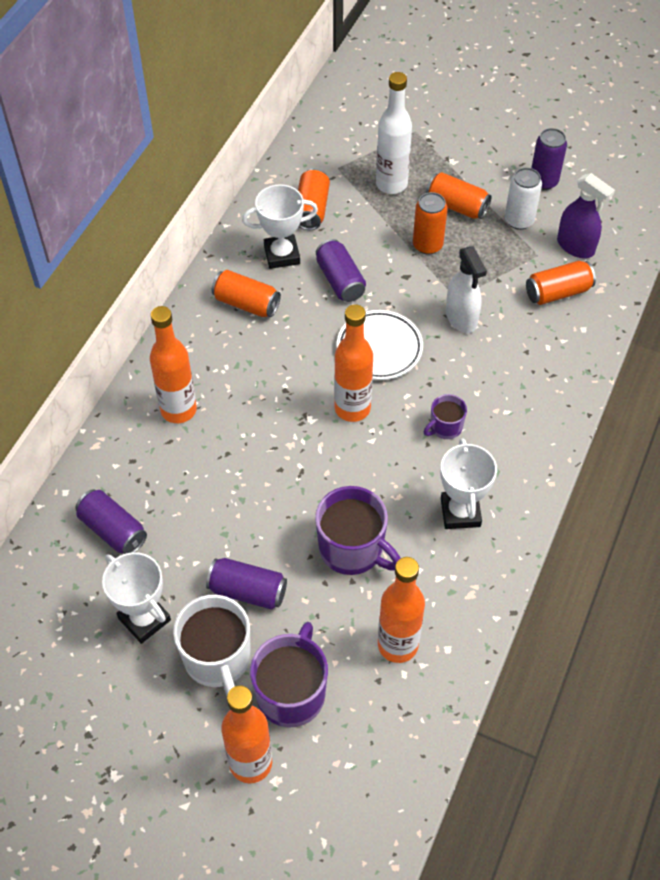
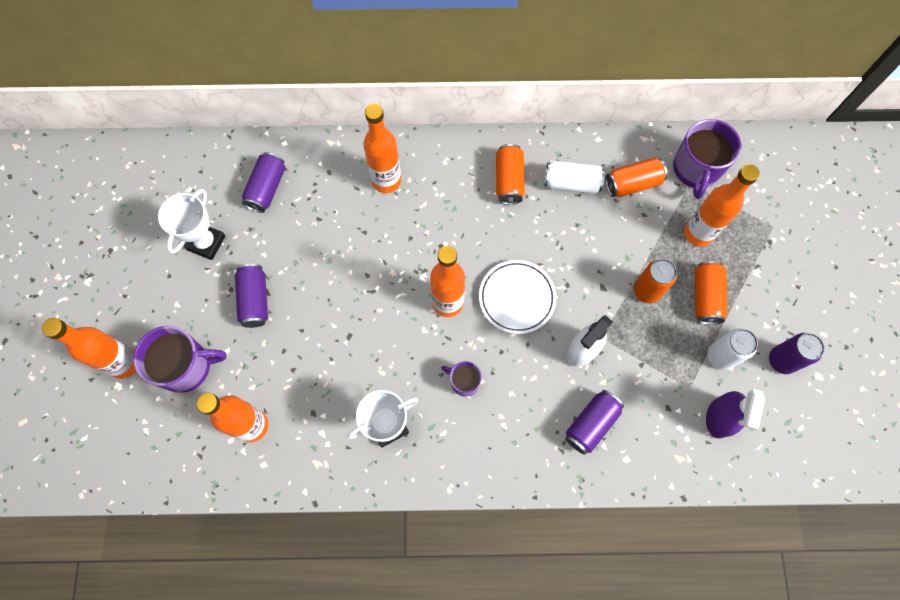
camera: 65 degrees right, 15 degrees up
white mug [173,595,251,696] -> none
white trophy [242,184,318,269] -> white can [544,161,605,194]
purple mug [315,486,401,575] -> purple mug moved to [673,119,741,199]
purple can [316,239,366,302] -> purple can moved to [565,390,624,455]
white bottle [376,72,412,194] -> orange bottle [684,164,760,246]
orange can [526,261,596,305] -> none

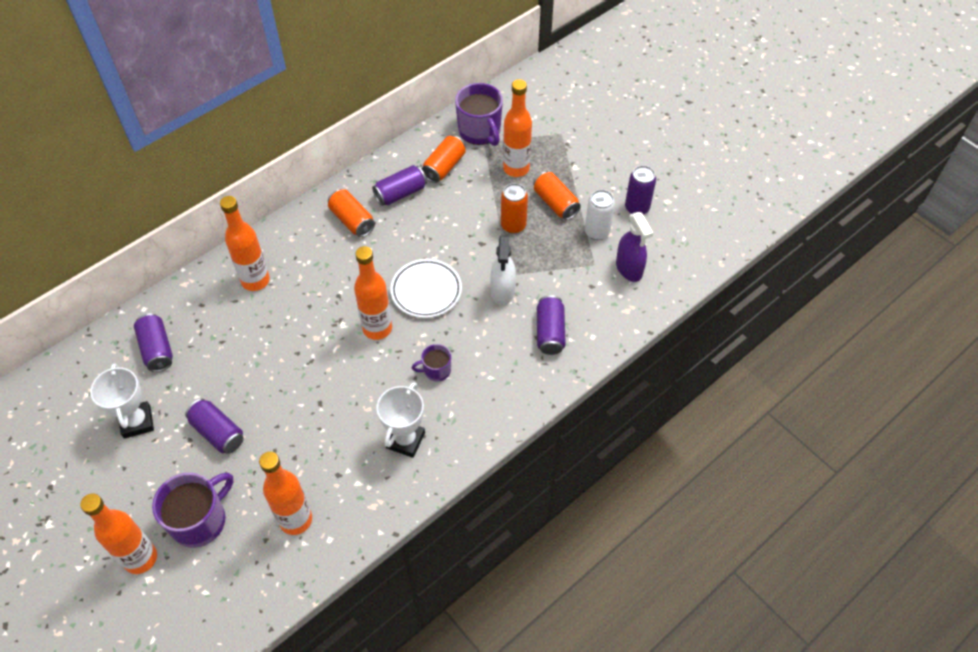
camera: 40 degrees left, 15 degrees down
white can [544,161,605,194] -> purple can [372,165,427,206]

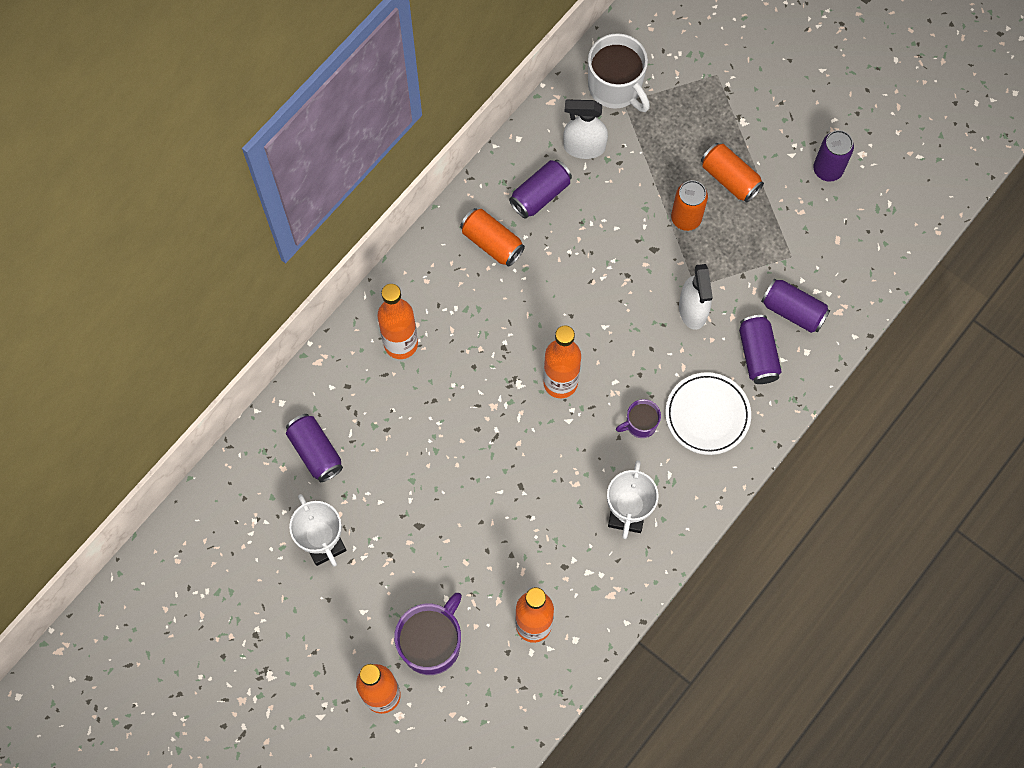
camera: 10 degrees left, 15 degrees up
purple can [185,399,244,454] -> purple can moved to [761,279,830,333]
white plate [390,259,462,318] -> white plate moved to [665,372,751,455]
orange can [422,135,466,183] -> white spray bottle [563,100,608,159]
purple mug [455,83,503,146] -> white mug [588,33,650,112]
orange bottle [503,79,532,177] -> none
white can [585,190,615,240] -> none
purple spray bottle [616,212,653,282] -> none

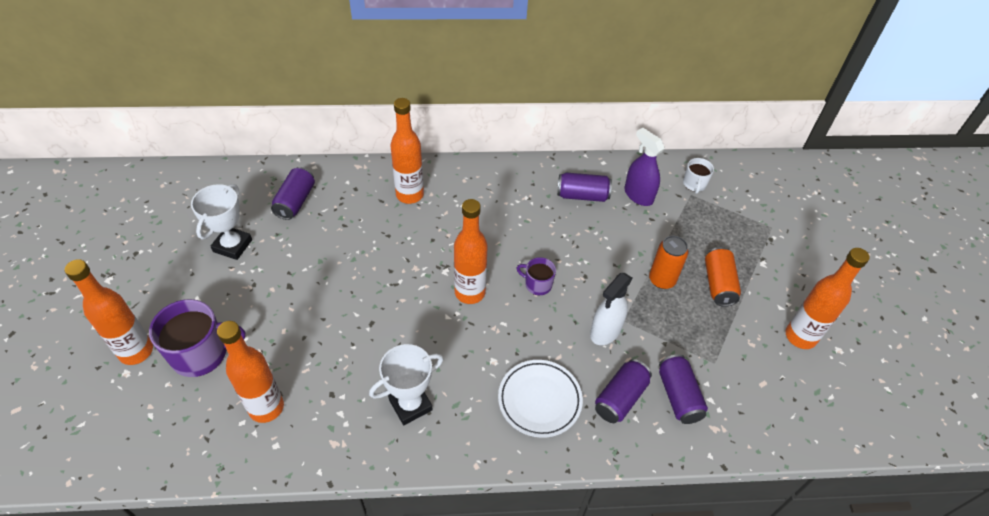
camera: 45 degrees right, 20 degrees down
orange can [460,208,525,267] -> none
white spray bottle [563,100,608,159] -> purple spray bottle [624,128,665,206]
white mug [588,33,650,112] -> white mug [683,158,714,194], size x0.54
purple mug [616,399,661,438] -> purple mug moved to [517,257,556,295]
purple can [814,130,854,182] -> orange bottle [786,248,870,349]

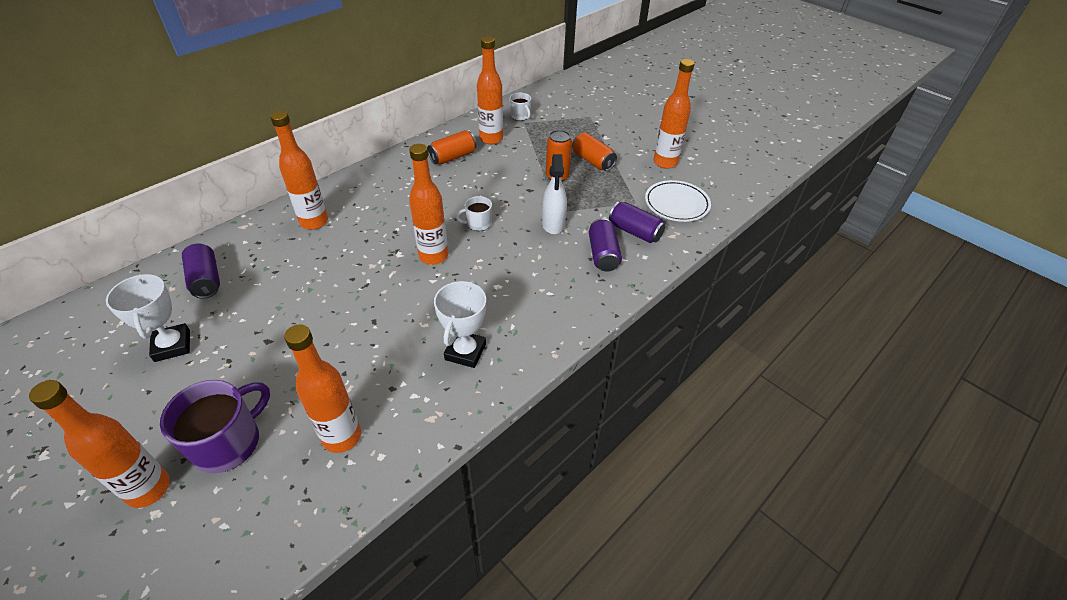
camera: 40 degrees left, 5 degrees down
white plate [498,360,583,438] -> white plate moved to [645,180,711,222]
purple mug [517,257,556,295] -> white mug [456,196,492,231]
purple can [557,172,612,202] -> orange can [427,130,477,164]
purple spray bottle [624,128,665,206] -> orange bottle [477,37,503,144]

